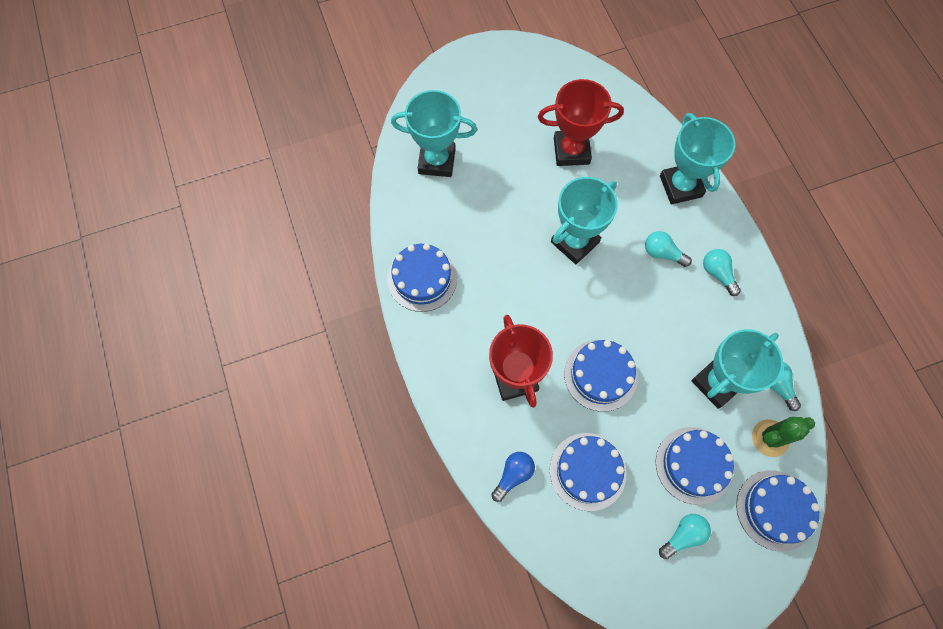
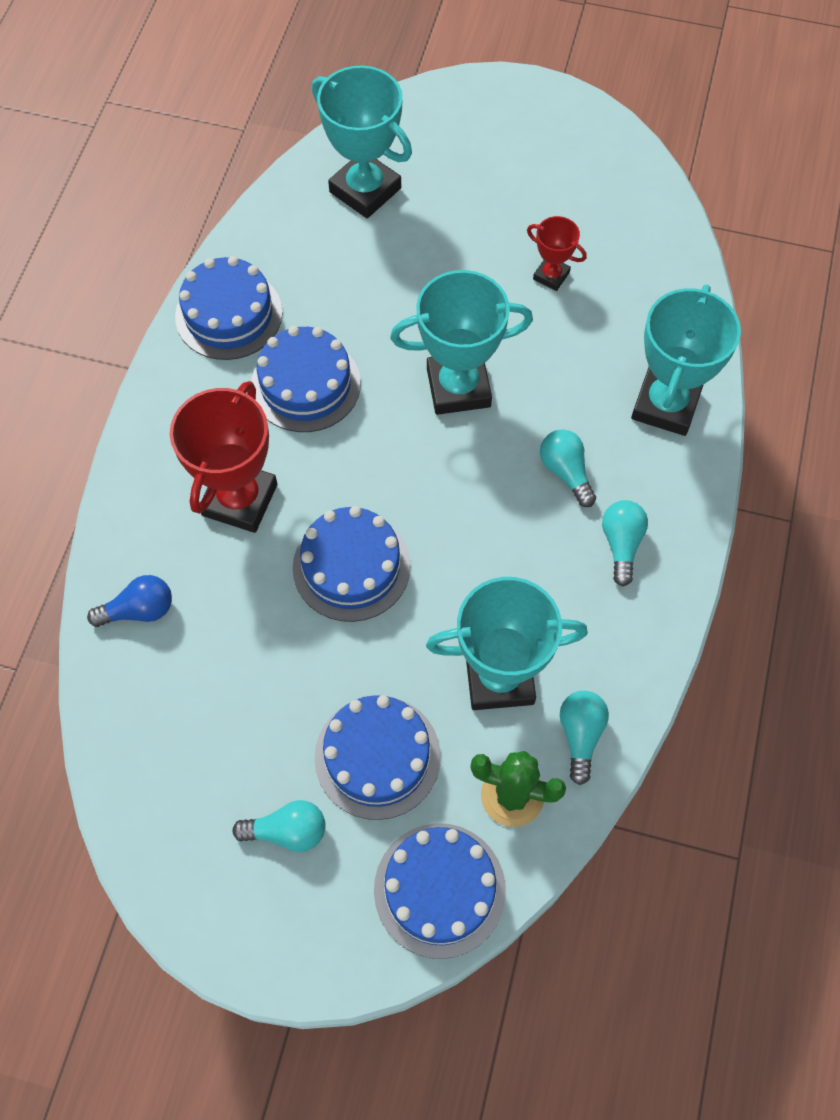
camera: 35 degrees right, 5 degrees down
red trophy [538,79,624,166] -> red trophy [527,216,587,291], size x0.51
blue cake [550,433,627,511] -> blue cake moved to [251,326,361,432]

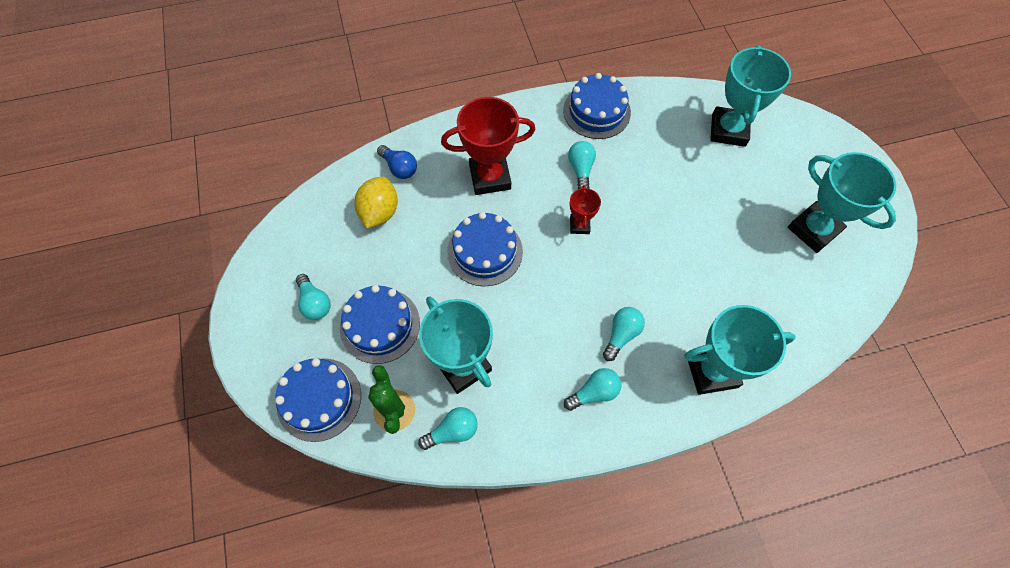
camera: 60 degrees right, 0 degrees up
blue cake [251,326,361,432] -> turquoise light bulb [568,141,596,189]
turquoise trophy [390,270,533,415] -> turquoise trophy moved to [787,152,896,253]
red trophy [527,216,587,291] -> red trophy moved to [570,185,601,234]
none -> yellow lemon [354,176,398,229]

